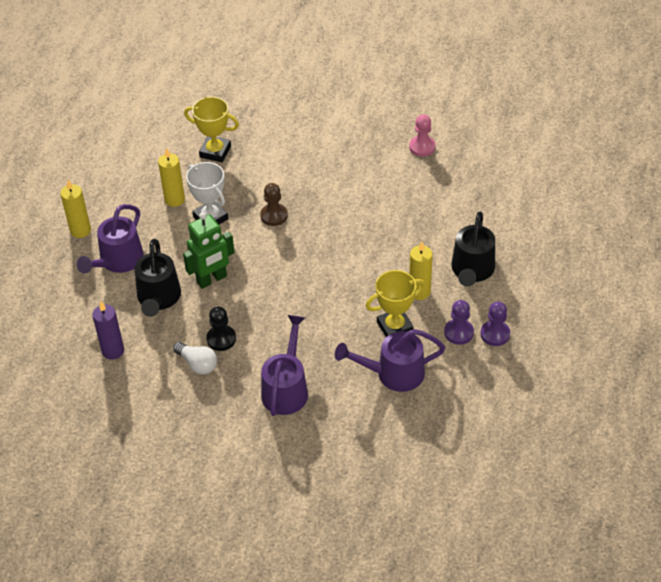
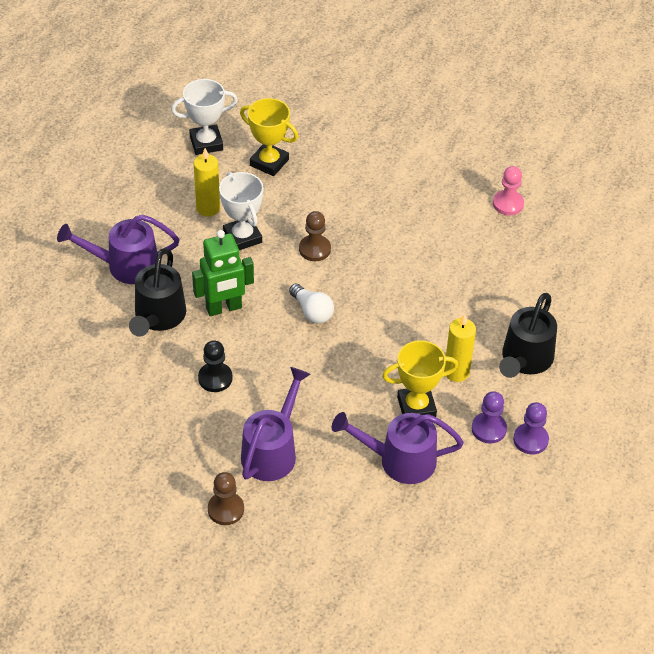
camera: 10 degrees right, 0 degrees up
yellow candle [60,180,91,238] -> none
purple watering can [76,204,144,274] -> purple watering can turned 45 degrees clockwise [57,214,179,284]
purple candle [92,302,124,360] -> none
white light bulb [173,342,217,375] -> white light bulb moved to [289,284,334,324]
none -> white trophy [171,79,238,155]
none -> brown pawn [208,472,244,525]

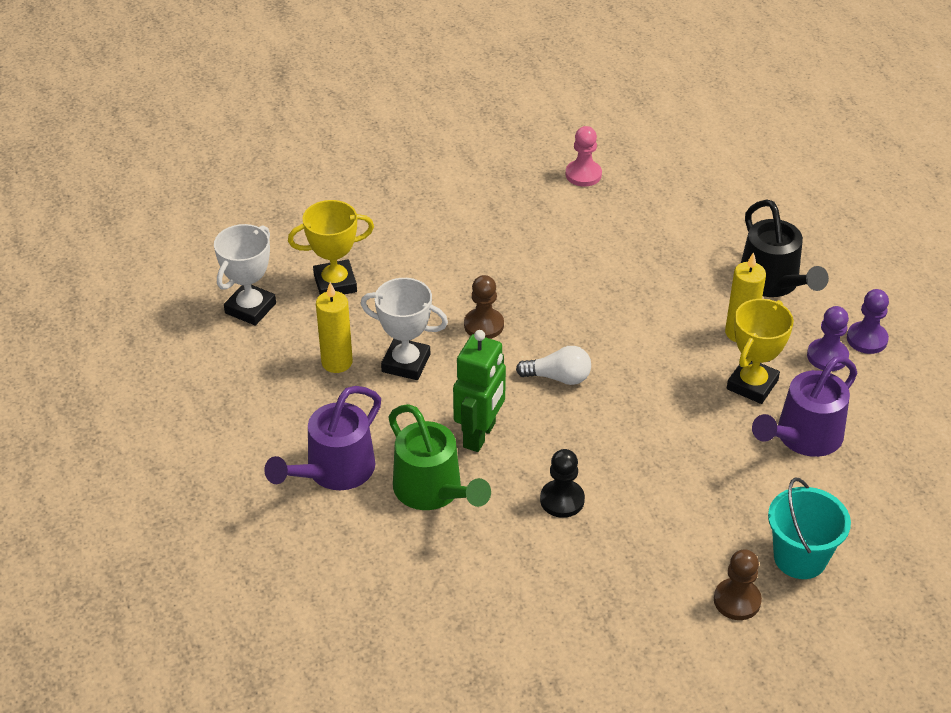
camera: 45 degrees left, 5 degrees down
black watering can [129,248,186,337] -> green watering can [388,404,491,510]
purple watering can [241,367,311,481] -> none
none -> turquoise bucket [768,478,851,579]

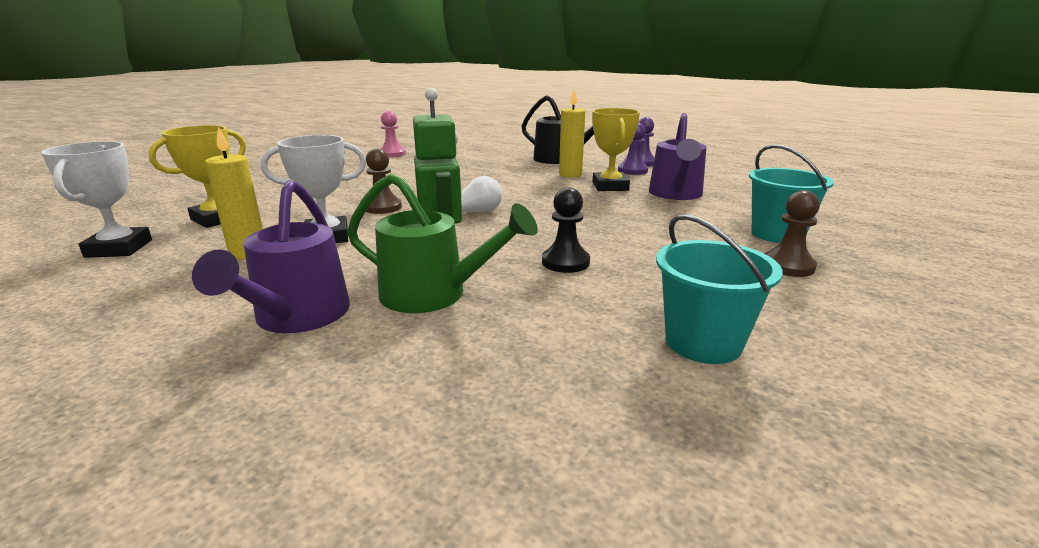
camera: 35 degrees left, 20 degrees down
none -> turquoise bucket [656,214,783,364]

